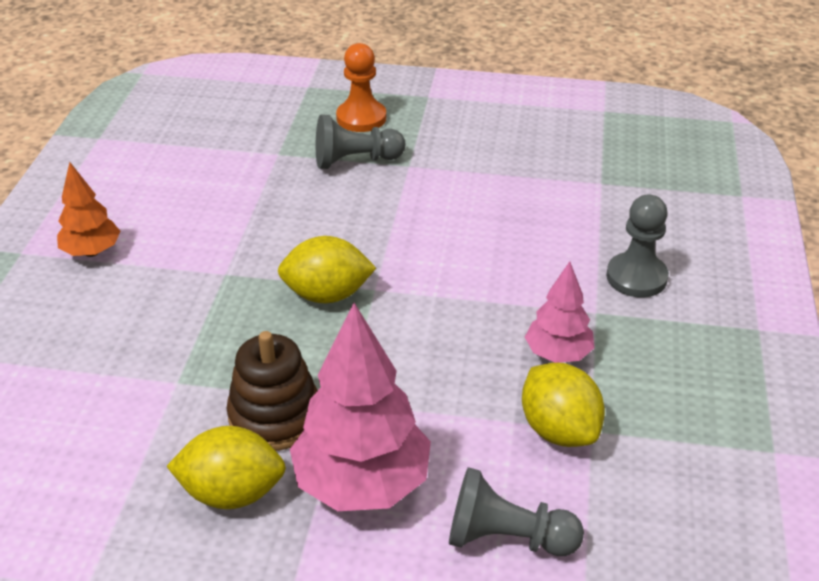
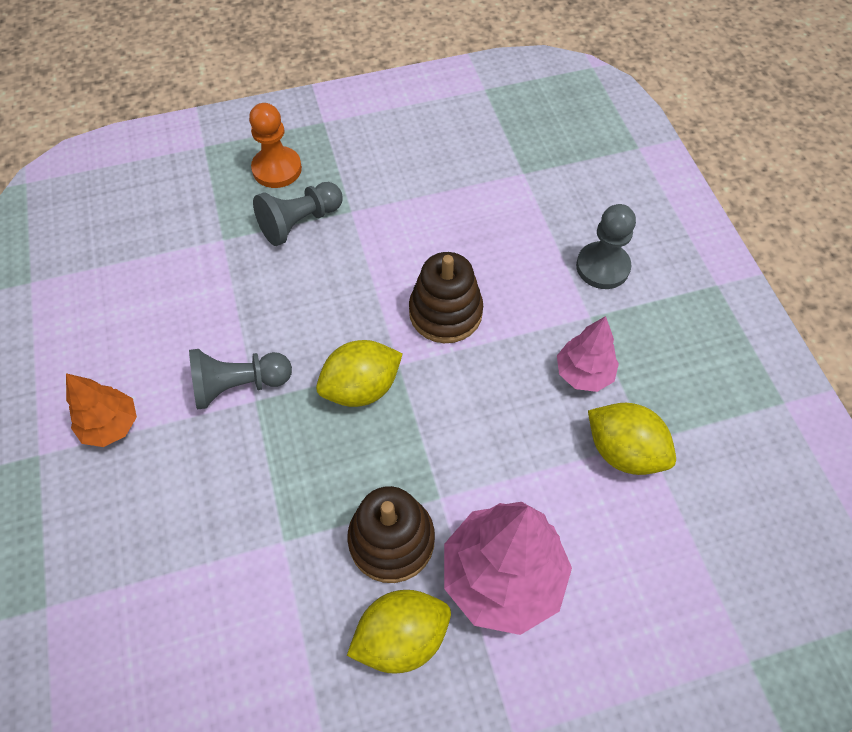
camera: 25 degrees left, 20 degrees up
grey pawn [449,467,584,556] -> grey pawn moved to [189,349,292,410]
none -> brown stacking toy [409,252,483,343]

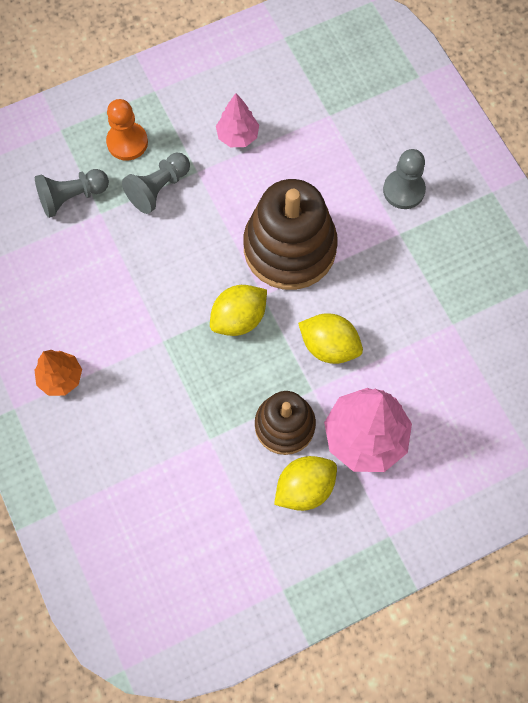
camera: 10 degrees left, 10 degrees up
grey pawn [189,349,292,410] -> grey pawn moved to [35,169,109,218]
brown stacking toy [409,252,483,343] -> brown stacking toy [243,179,338,290], size x1.63
pink tree [557,316,619,392] -> pink tree moved to [216,93,259,147]
yellow lemon [588,403,676,475] -> yellow lemon moved to [298,313,363,364]

